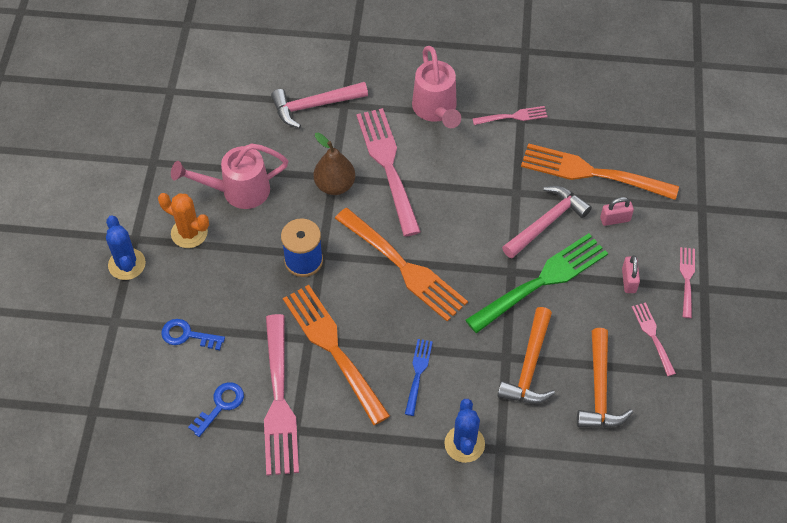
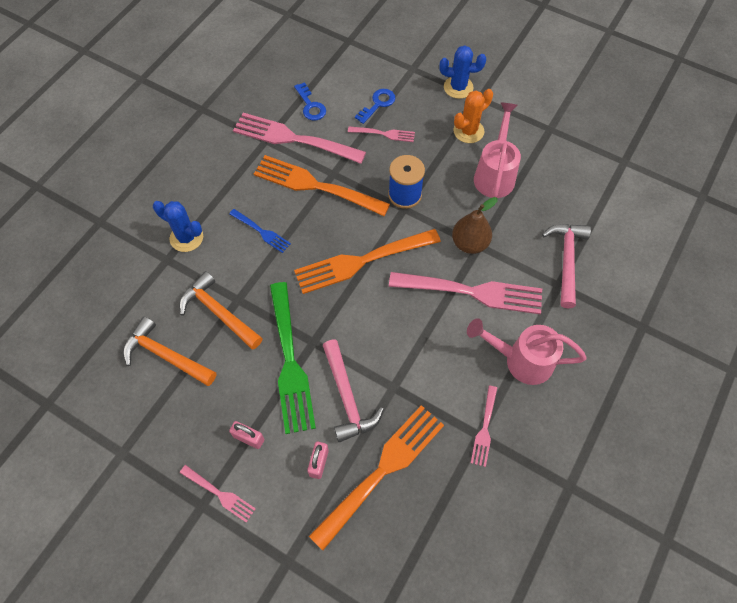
camera: 115 degrees right, 5 degrees up
orange fork [283,285,390,425] -> orange fork turned 150 degrees counterclockwise [254,155,390,216]
pink fork [632,302,676,376] -> pink fork moved to [348,126,415,142]

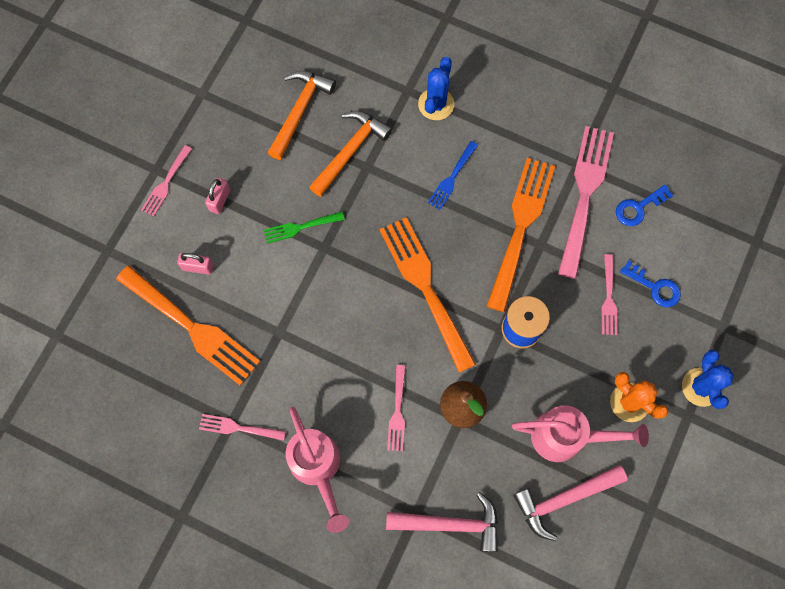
camera: 85 degrees right, 10 degrees up
green fork [270,282,316,434] -> green fork [263,212,345,244], size x0.49
pink hammer [323,340,384,442] -> pink hammer moved to [513,465,628,541]
pink fork [389,272,542,314] -> pink fork [387,365,406,451], size x0.49
pink watering can [467,318,587,385] -> pink watering can turned 150 degrees clockwise [286,407,349,533]

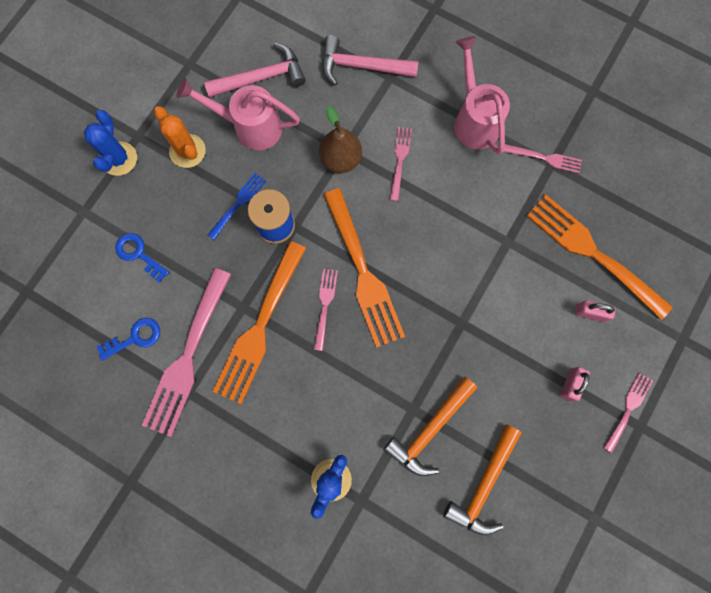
camera: 175 degrees left, 5 degrees up
green fork [263,212,345,244] -> none
blue fork [428,141,478,210] -> blue fork moved to [208,173,266,240]
pink fork [601,254,617,335] -> pink fork moved to [314,269,338,351]

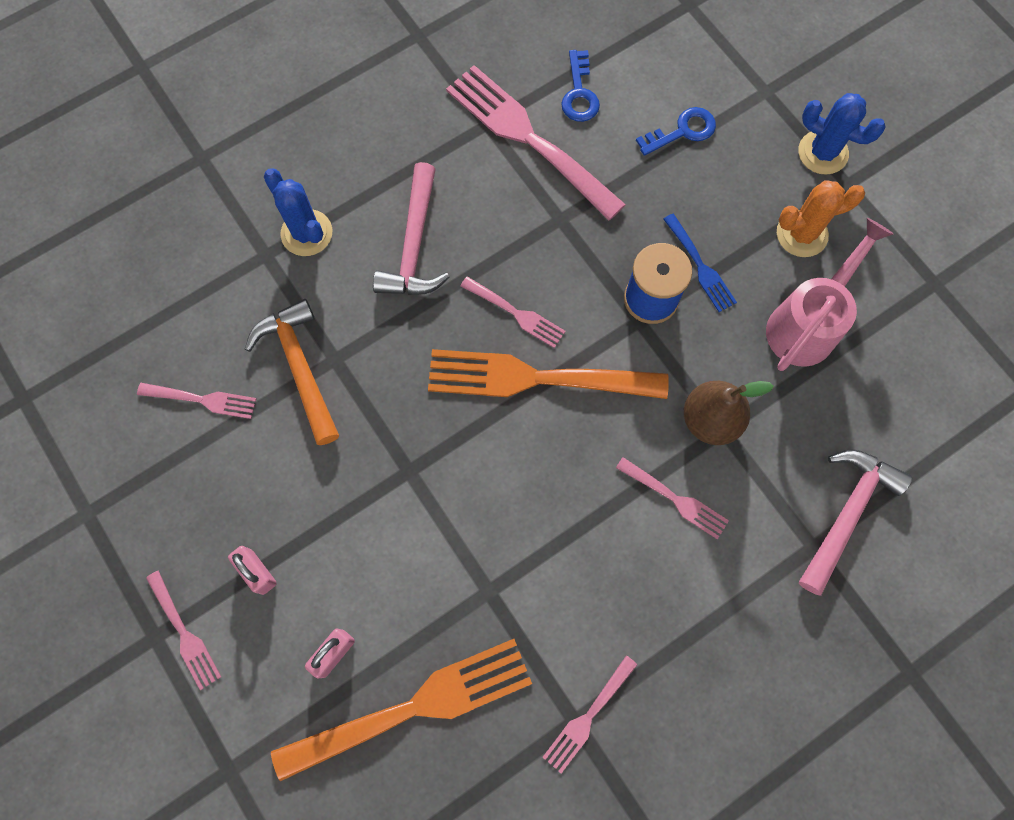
camera: 115 degrees right, 5 degrees down
pink hammer [204,43,306,98] -> pink hammer moved to [373,162,450,295]
orange fork [213,241,306,404] -> none
orange hammer [443,424,522,535] -> pink fork [137,383,256,419]
pink watering can [454,36,510,155] -> none

